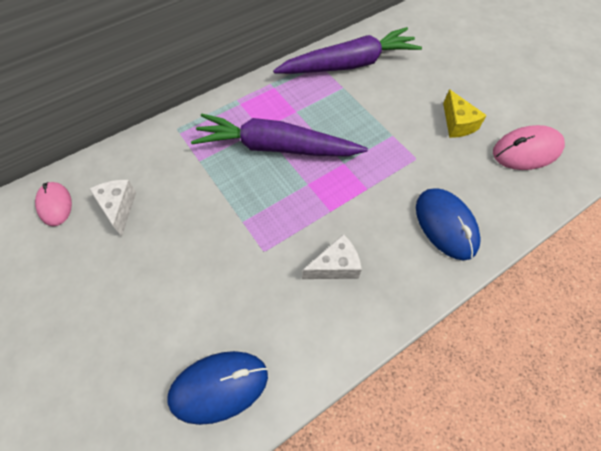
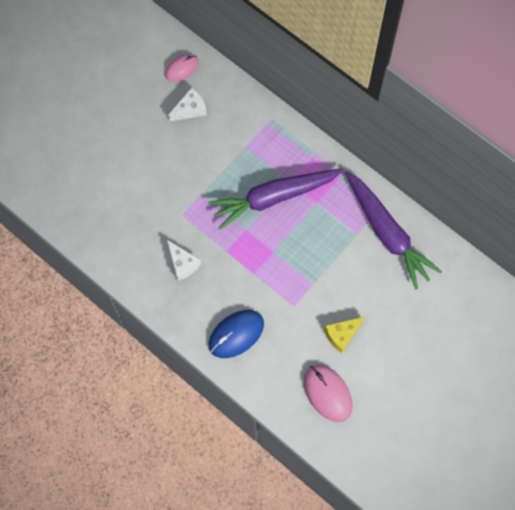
camera: 75 degrees right, 10 degrees up
blue mouse [167,351,268,425] -> none
purple carrot [191,114,368,156] -> purple carrot turned 105 degrees counterclockwise [208,169,343,230]

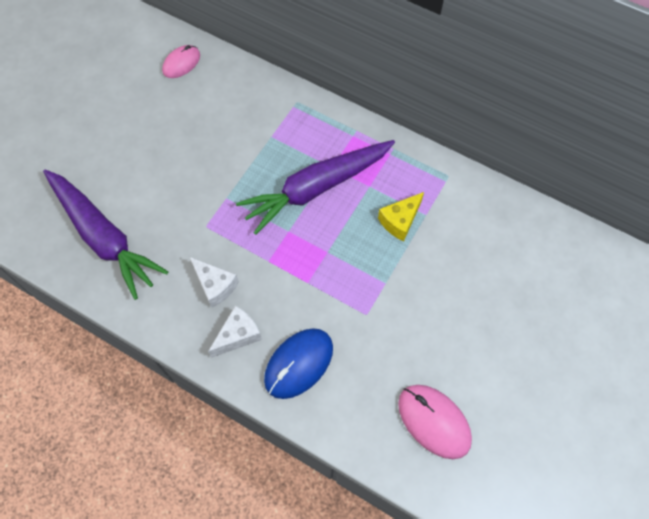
camera: 10 degrees left, 5 degrees down
white cheese [168,87,207,121] -> white cheese moved to [208,306,262,358]
yellow cheese [324,317,364,353] -> yellow cheese moved to [378,192,424,241]
purple carrot [345,171,442,289] -> purple carrot moved to [43,169,168,300]

